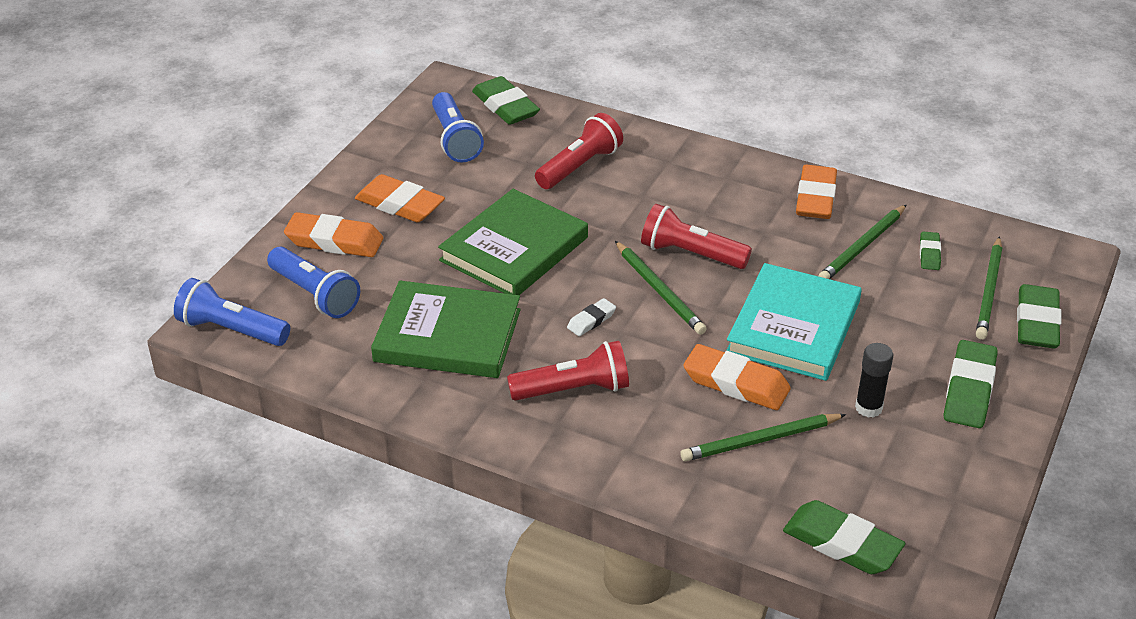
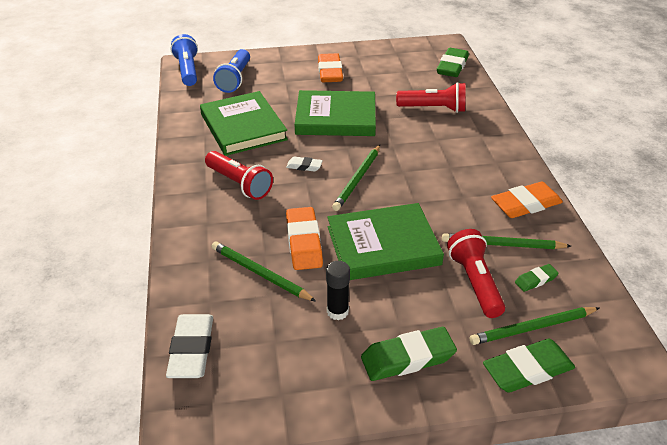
camera: 55 degrees right, 0 degrees up
orange eraser [284,212,383,257] -> none
blue flashlight [432,92,484,163] -> none
red flashlight [641,204,752,269] -> red flashlight moved to [447,229,505,318]
turquoise book [726,263,862,381] -> green book [327,203,444,280]
green eraser [783,500,905,574] -> white eraser [166,314,213,378]

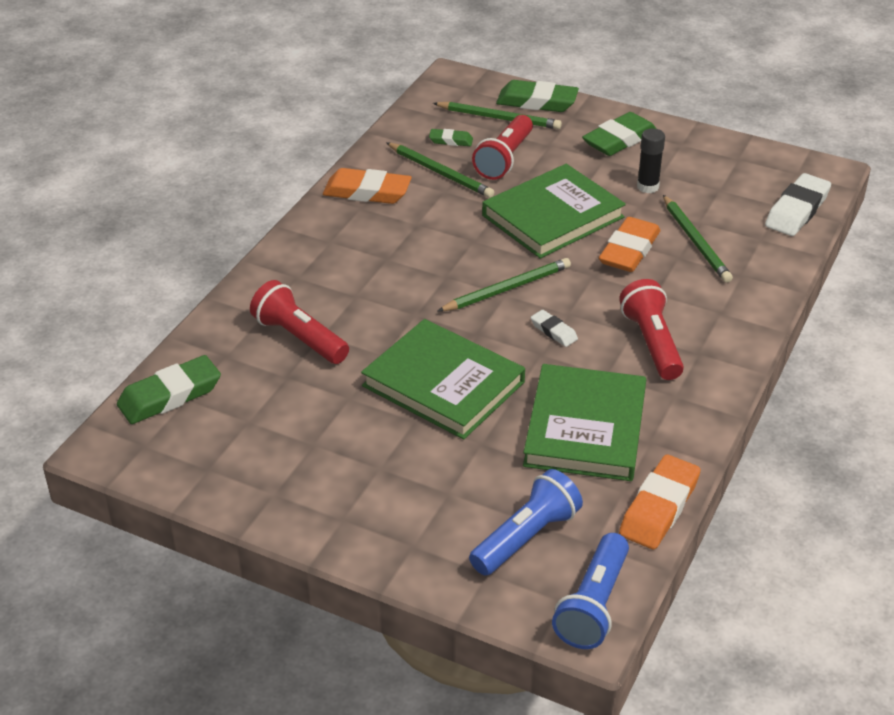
camera: 145 degrees left, 0 degrees up
orange eraser [318,53,343,82] -> orange eraser moved to [619,455,701,549]
green book [327,203,444,280] -> green book turned 60 degrees counterclockwise [482,164,626,259]
green eraser [361,327,457,381] -> green eraser turned 60 degrees counterclockwise [582,112,657,156]

